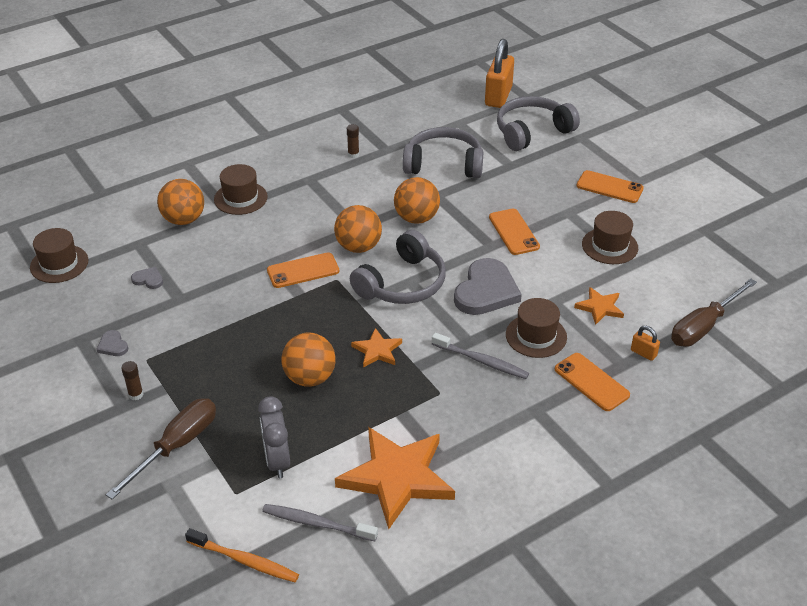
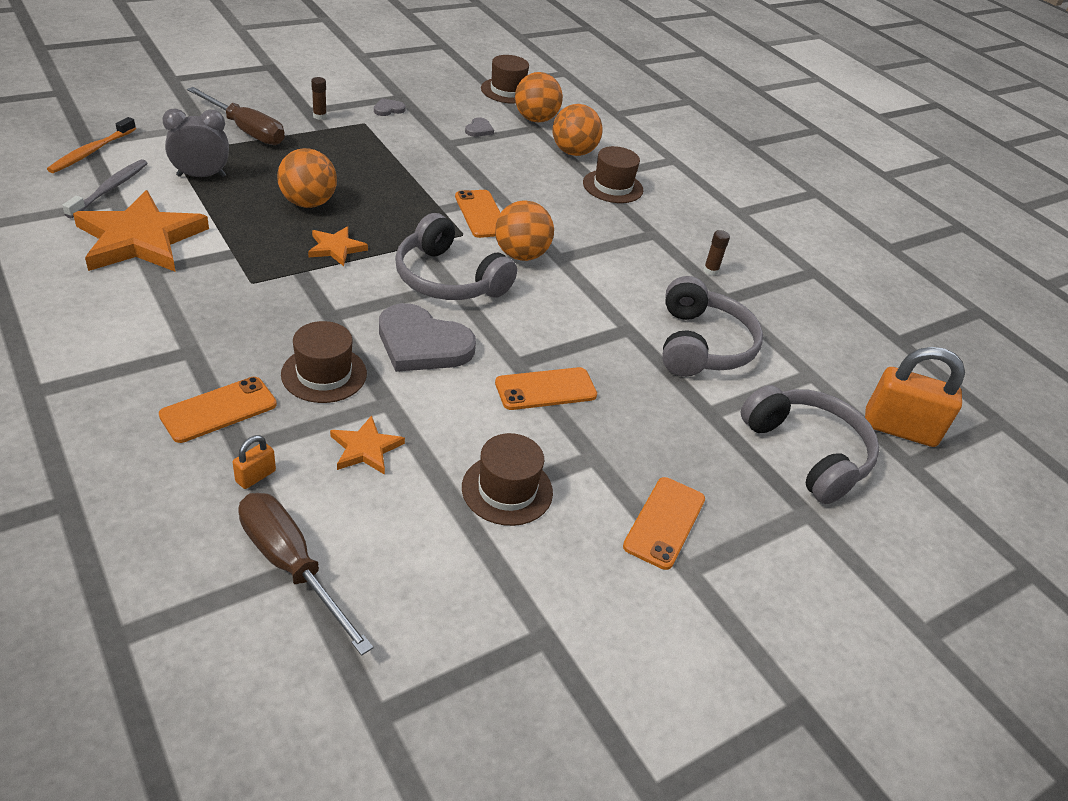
camera: 85 degrees right, 0 degrees up
orange ball [394,177,440,224] -> orange ball moved to [515,72,563,122]
grey toothbrush [432,333,529,379] -> none

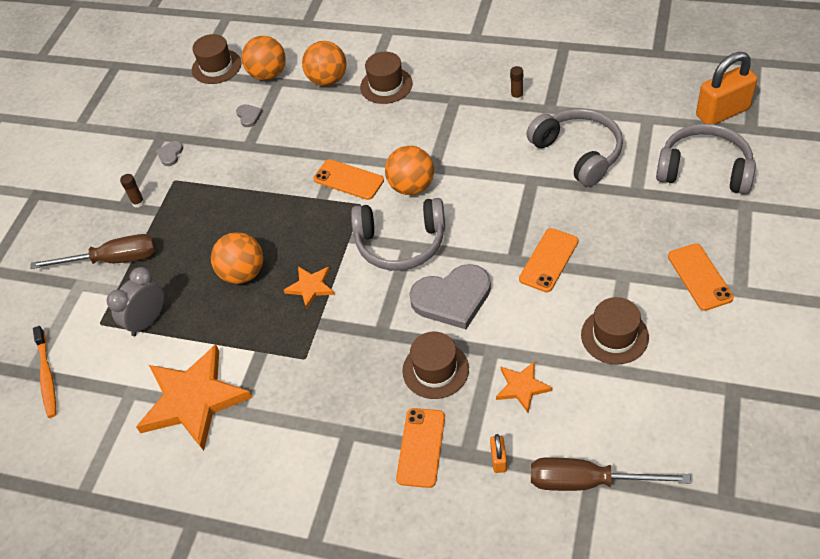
camera: 30 degrees left, 10 degrees up
grey toothbrush [62,159,148,218] -> none

